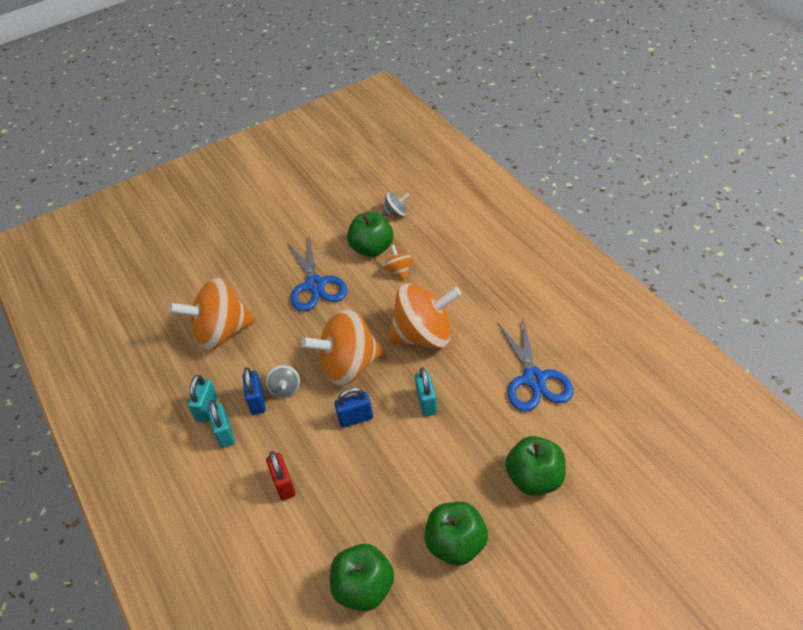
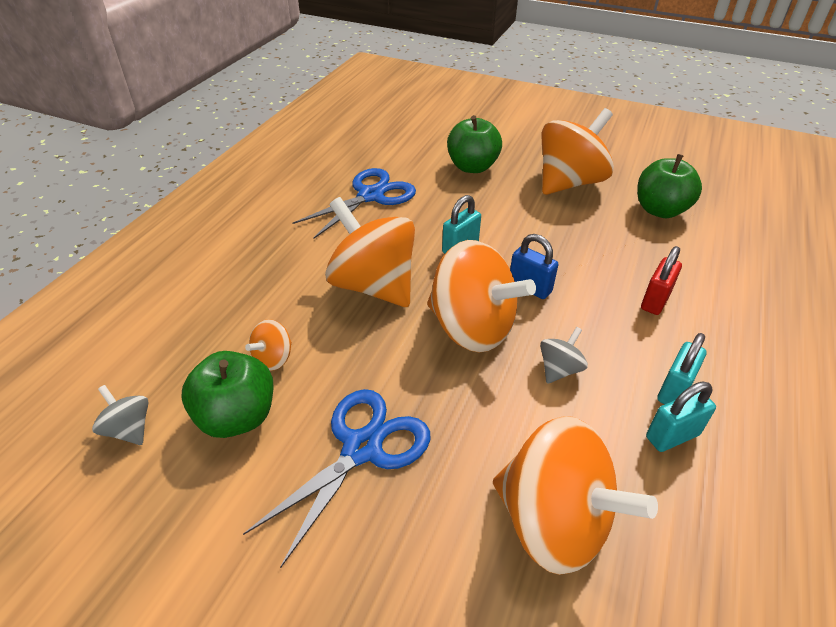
camera: 130 degrees left, 5 degrees down
blue padlock [243,367,266,415] -> none
green apple [425,502,488,566] -> orange spinning top [542,108,614,195]

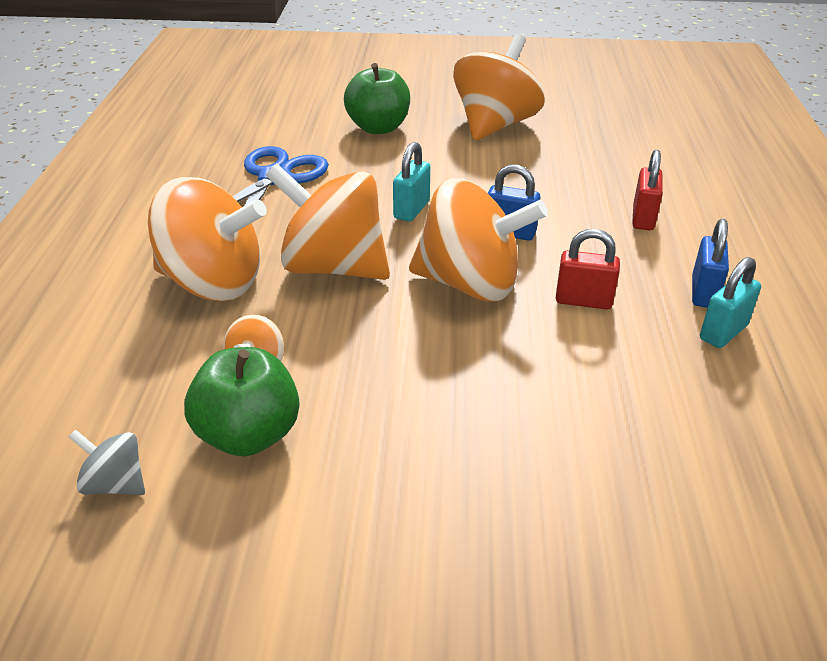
camera: 20 degrees left, 5 degrees down
blue scissors [243,389,431,568] -> none
orange spinning top [493,416,658,575] -> orange spinning top moved to [148,177,267,301]
grey spinning top [540,327,588,384] -> red padlock [556,229,620,310]
green apple [637,154,702,218] -> none
turquoise padlock [657,333,707,404] -> blue padlock [692,219,729,308]

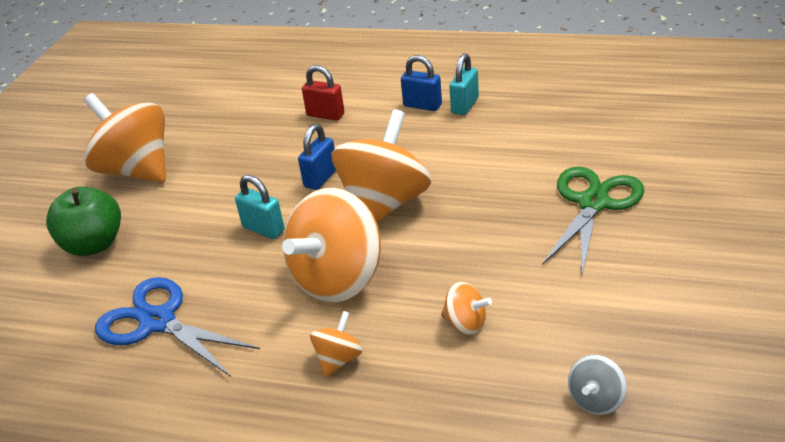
camera: 75 degrees left, 0 degrees up
orange spinning top [148,177,267,301] -> orange spinning top [310,311,363,378], size x0.44
green apple [184,347,300,456] -> none
red padlock [556,229,620,310] -> none
turquoise padlock [700,257,761,348] -> turquoise padlock turned 60 degrees clockwise [449,53,479,115]
none -> green scissors [542,167,644,275]

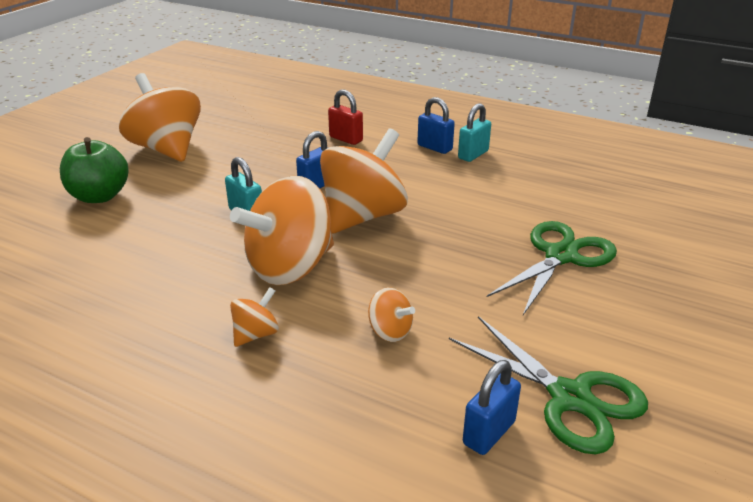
camera: 10 degrees right, 5 degrees down
blue scissors [95,277,260,377] -> none
grey spinning top [568,355,627,415] -> blue padlock [463,360,521,455]
none -> green scissors [449,316,648,455]

